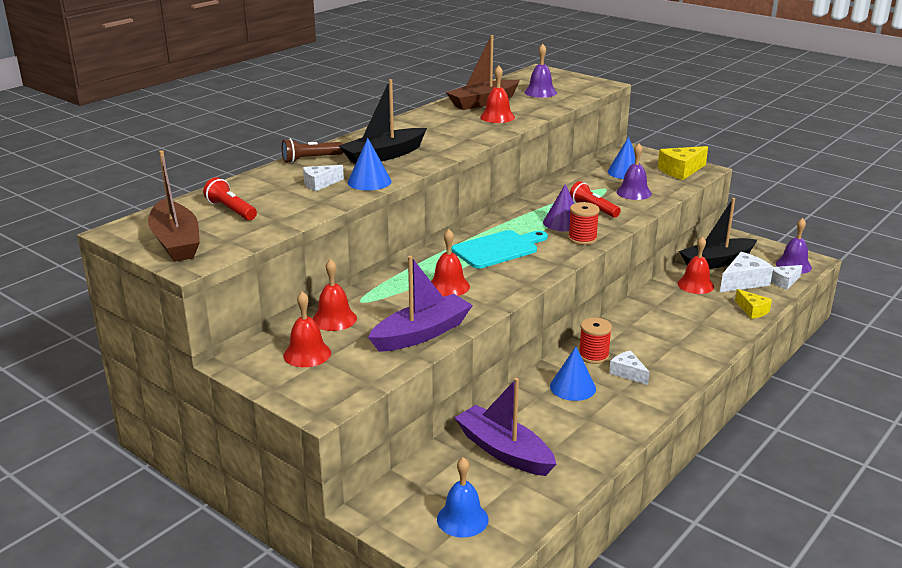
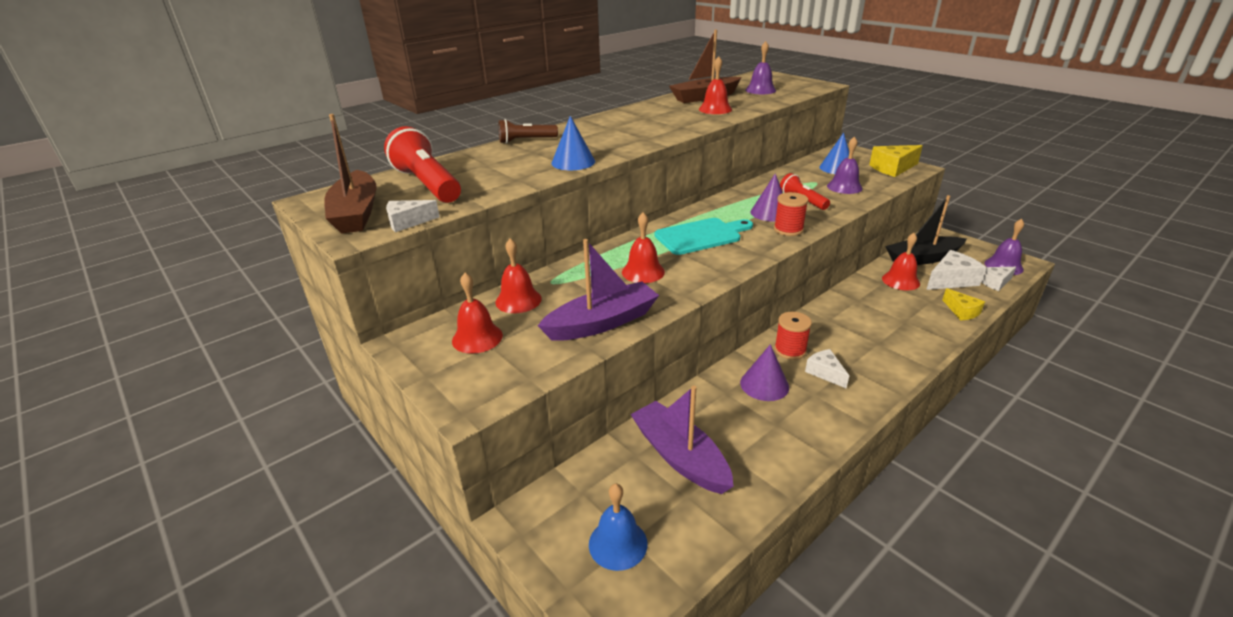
camera: 10 degrees right, 5 degrees up
red flashlight [203,177,257,220] -> red flashlight [384,126,461,203], size x1.74
white cheese [303,165,344,191] -> white cheese moved to [386,200,440,232]
black boat [339,79,427,164] -> none
blue cone [550,347,596,401] -> purple cone [740,344,789,401]

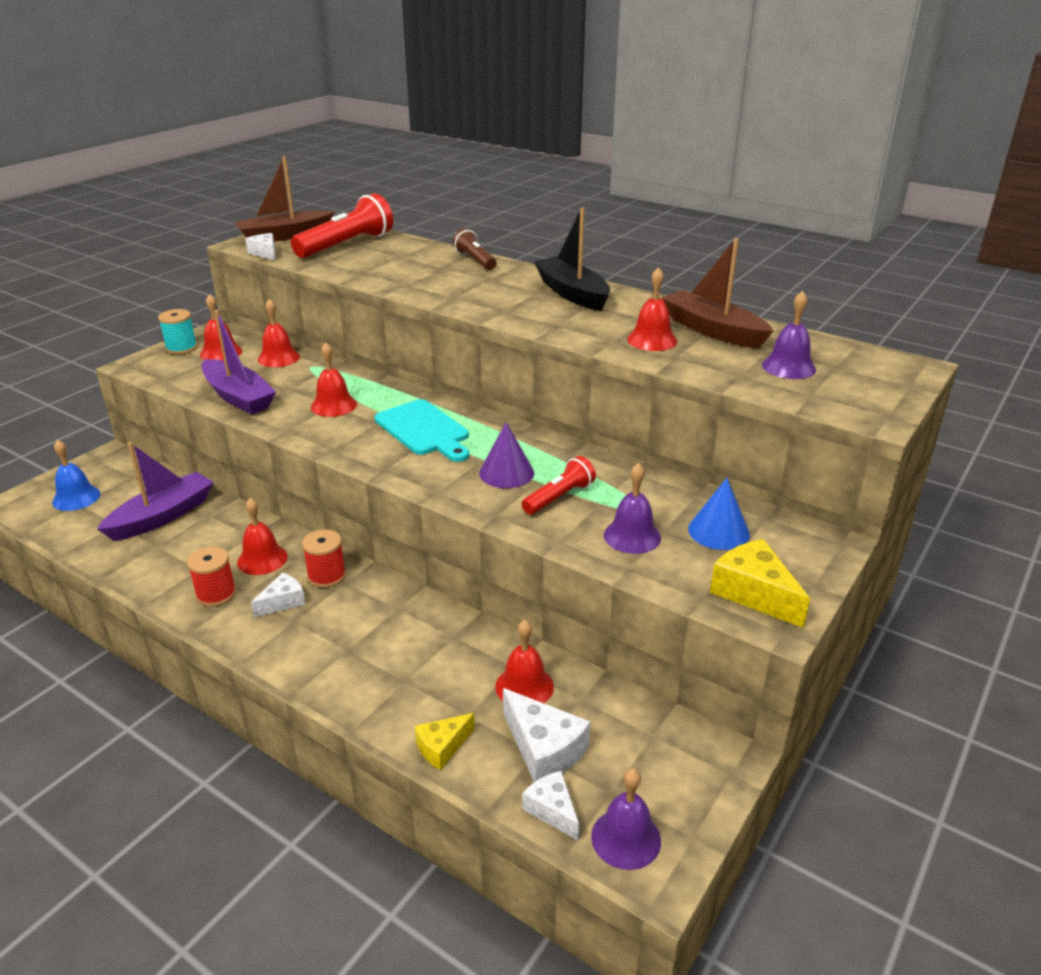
camera: 75 degrees right, 0 degrees up
blue cone [552,116,595,170] -> none
purple cone [740,344,789,401] -> red bell [237,498,288,575]
red spool [774,192,808,236] -> red spool moved to [187,547,236,607]
black boat [885,195,966,265] -> black boat moved to [534,208,610,311]
none -> turquoise spool [158,309,197,355]

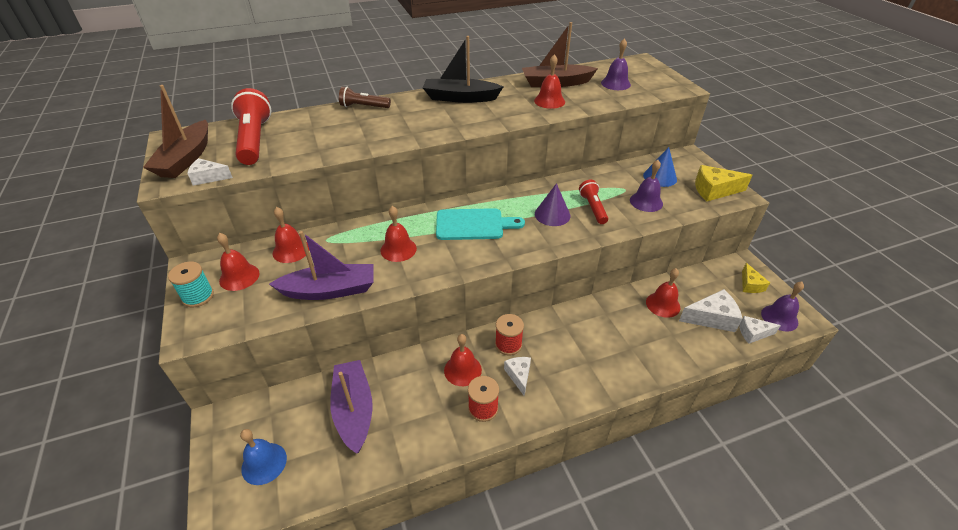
camera: 55 degrees left, 10 degrees up
yellow cheese [415,713,475,770] -> yellow cheese moved to [742,263,770,293]

